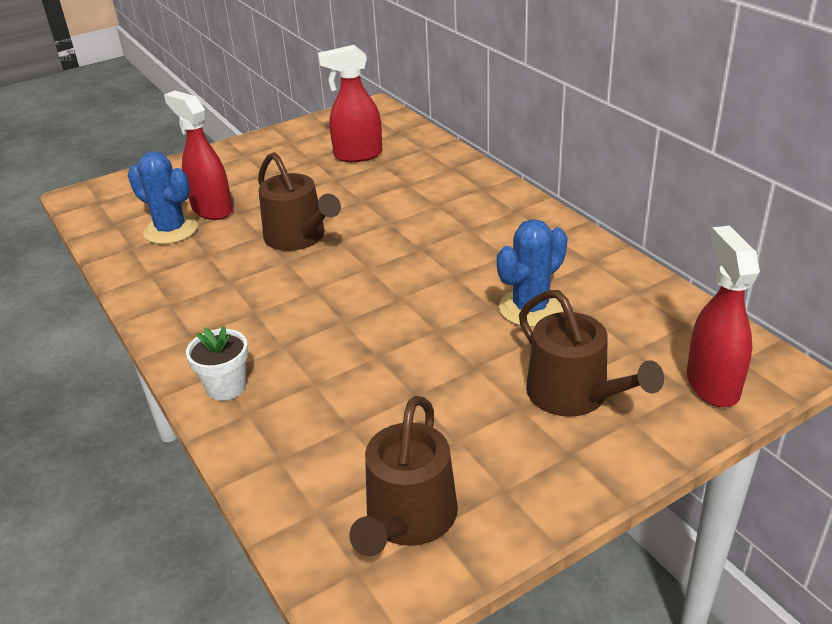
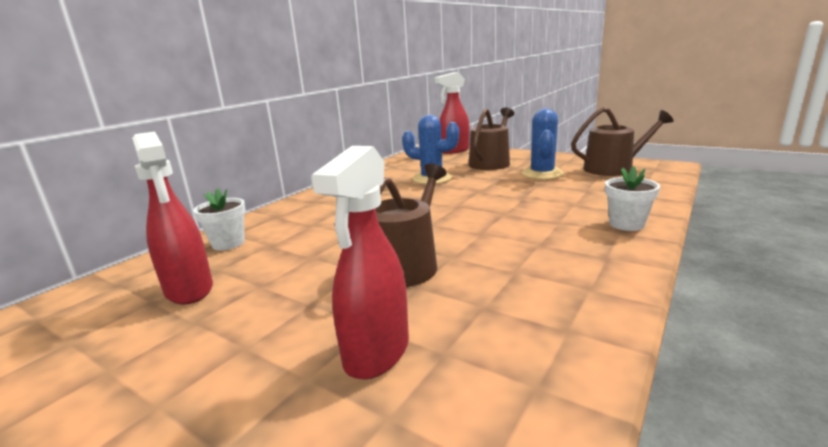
camera: 115 degrees left, 15 degrees down
blue cactus [128,151,198,244] -> blue cactus moved to [522,108,564,180]
none -> white flower pot [193,188,246,250]

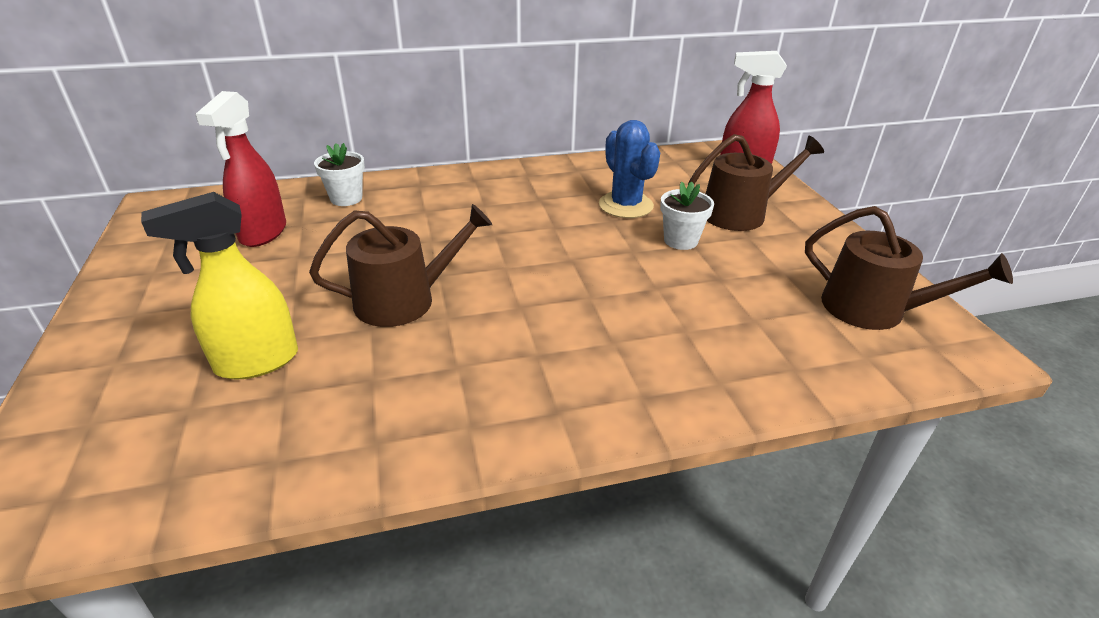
camera: 40 degrees right, 15 degrees up
red spray bottle [311,146,409,380] -> yellow spray bottle [141,192,298,379]
blue cactus [522,108,564,180] -> none
white flower pot [605,166,660,231] -> white flower pot moved to [660,182,714,250]

